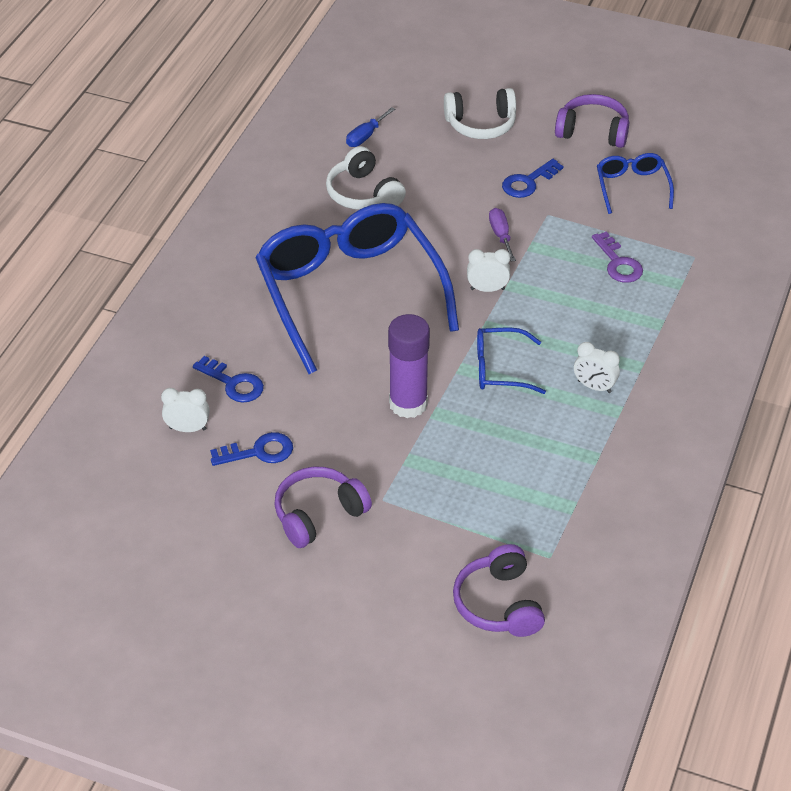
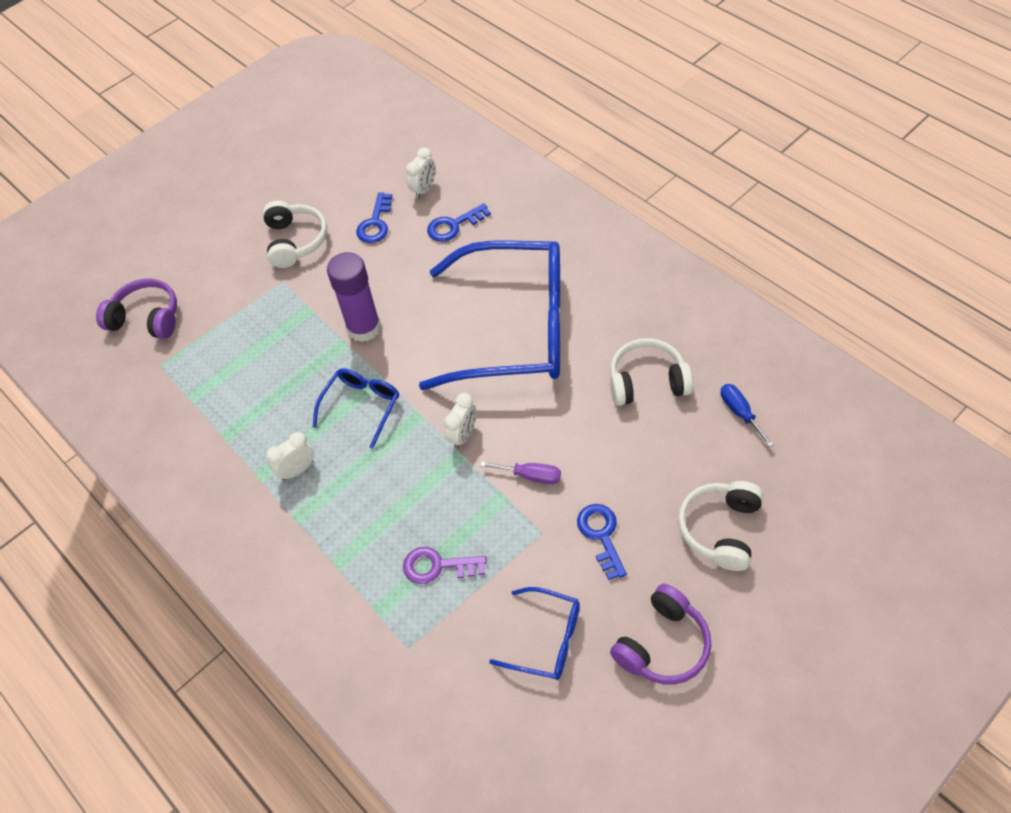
camera: 120 degrees right, 10 degrees up
purple headphones [274,467,372,548] -> white headphones [263,200,327,268]

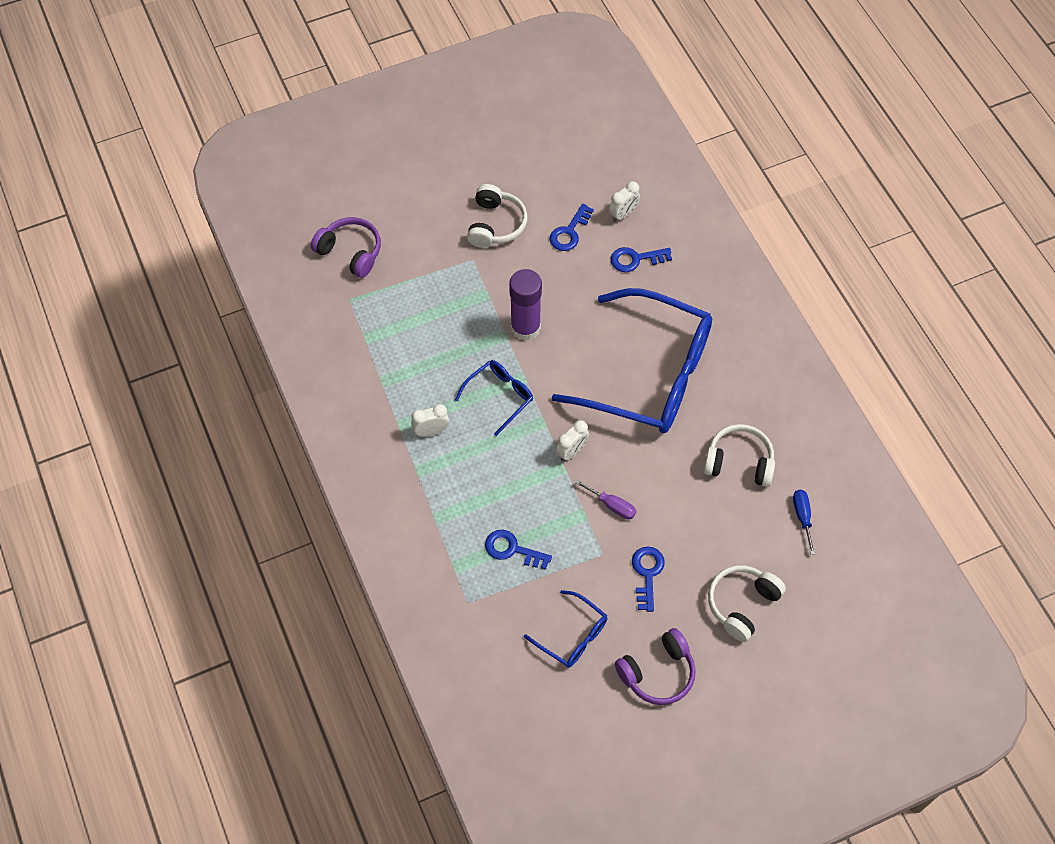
camera: 15 degrees right, 5 degrees up
purple key [403,547,487,584] -> blue key [485,530,552,570]

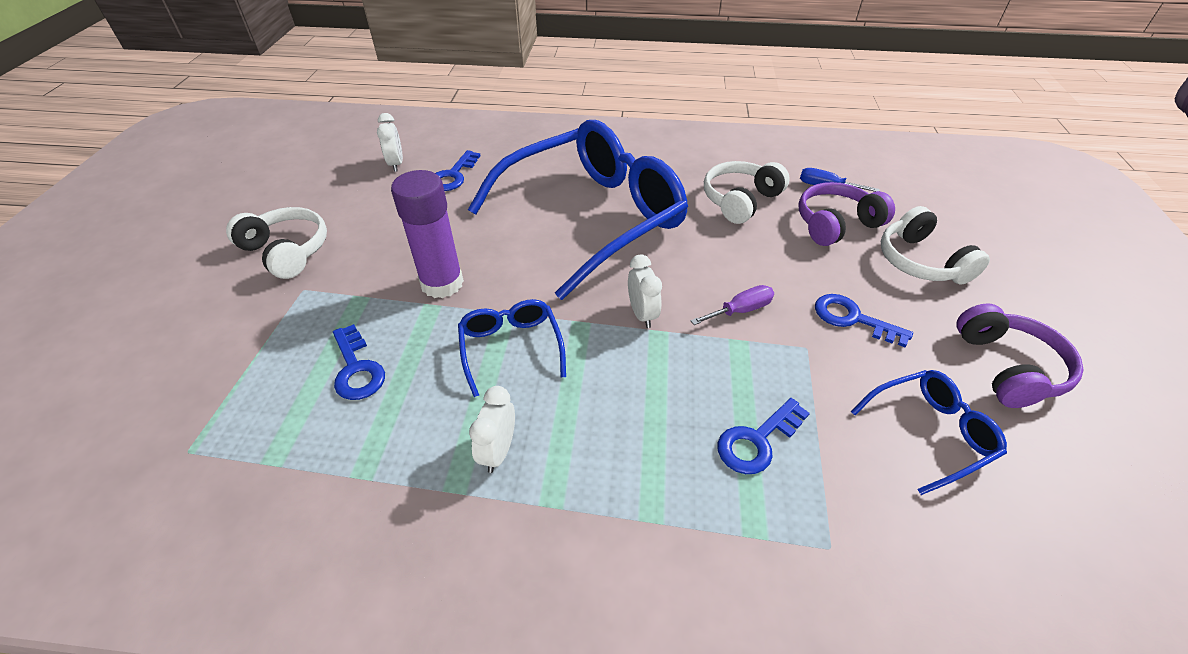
camera: 60 degrees left, 15 degrees down
purple headphones [311,217,381,278] -> purple headphones moved to [798,182,895,246]
blue key [550,203,594,251] -> blue key moved to [333,324,385,400]

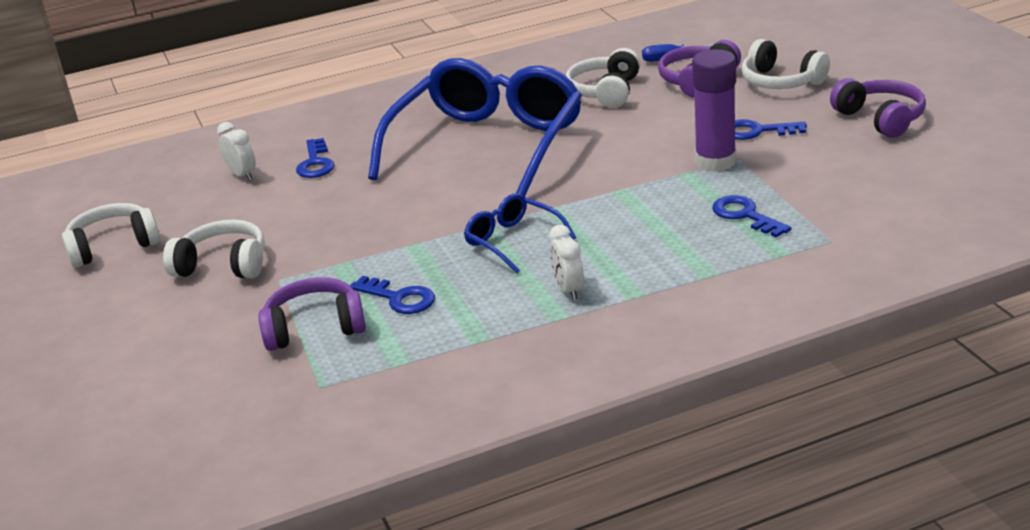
camera: 25 degrees left, 15 degrees down
purple glue stick [391,170,464,298] -> purple glue stick moved to [692,49,736,172]
white clock [628,255,662,328] -> none
purple screwdriver [691,285,774,325] -> none
blue key [718,398,810,474] -> blue key turned 120 degrees clockwise [712,195,791,237]
blue glasses [851,370,1007,495] -> none
none -> white headphones [62,203,160,268]
none -> purple headphones [258,277,366,351]

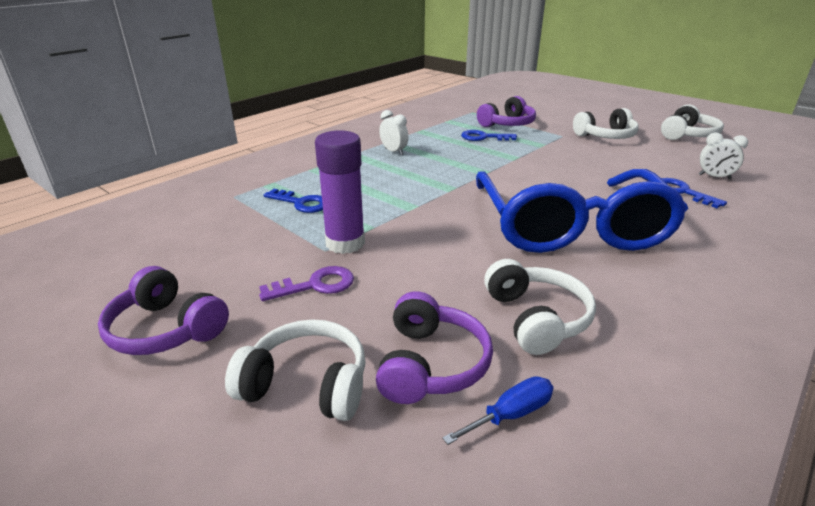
camera: 150 degrees right, 0 degrees up
blue glasses [464,193,576,274] -> none
blue key [735,119,807,140] -> purple key [259,266,354,301]

